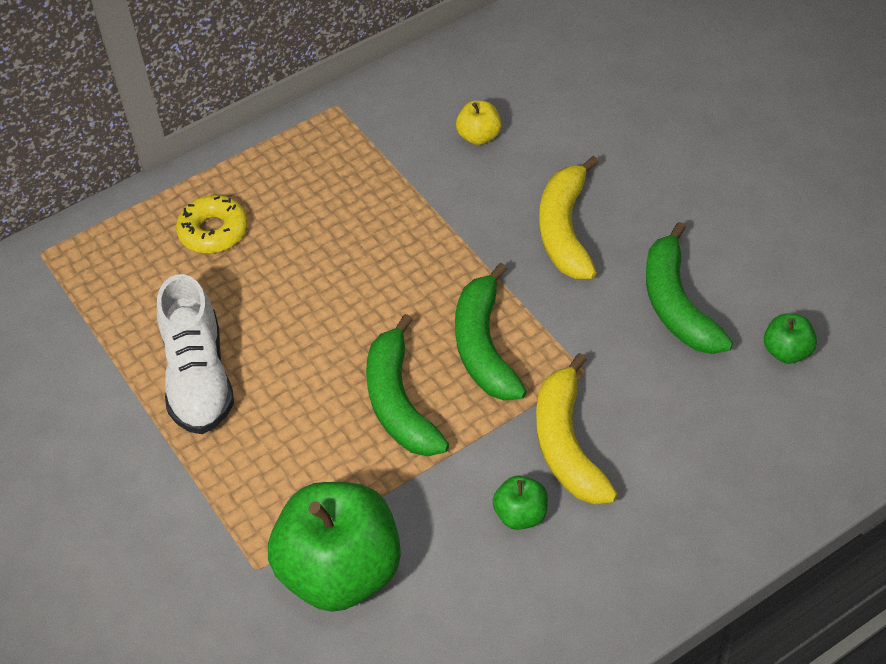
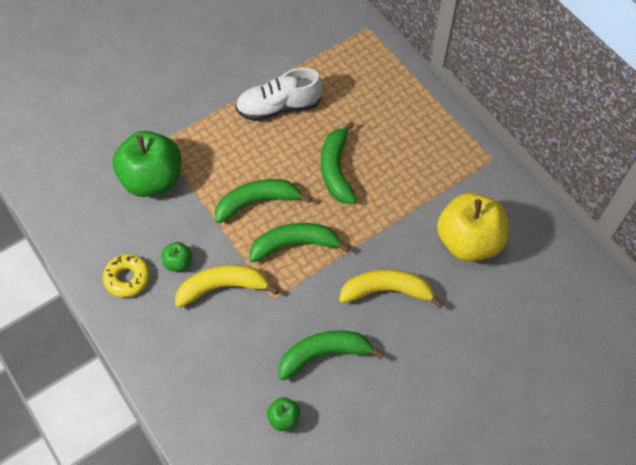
camera: 85 degrees right, 10 degrees up
yellow donut [176,195,248,253] -> yellow donut moved to [103,254,150,298]
yellow apple [456,101,501,145] -> yellow apple [437,193,508,262], size x2.30
none -> green banana [321,121,357,204]

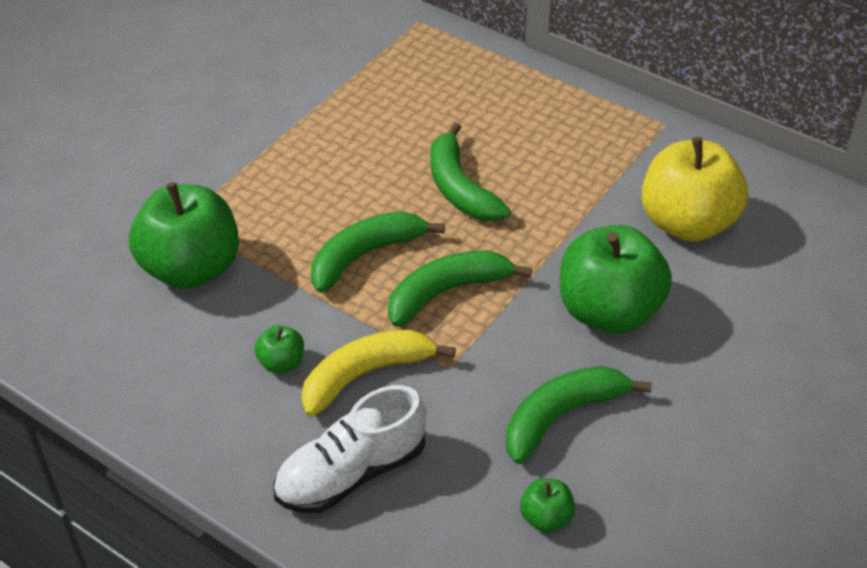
camera: 20 degrees left, 15 degrees down
yellow donut [103,254,150,298] -> none
white shoe [235,68,323,121] -> white shoe moved to [273,385,426,513]
yellow banana [339,269,444,308] -> green apple [560,225,672,333]

